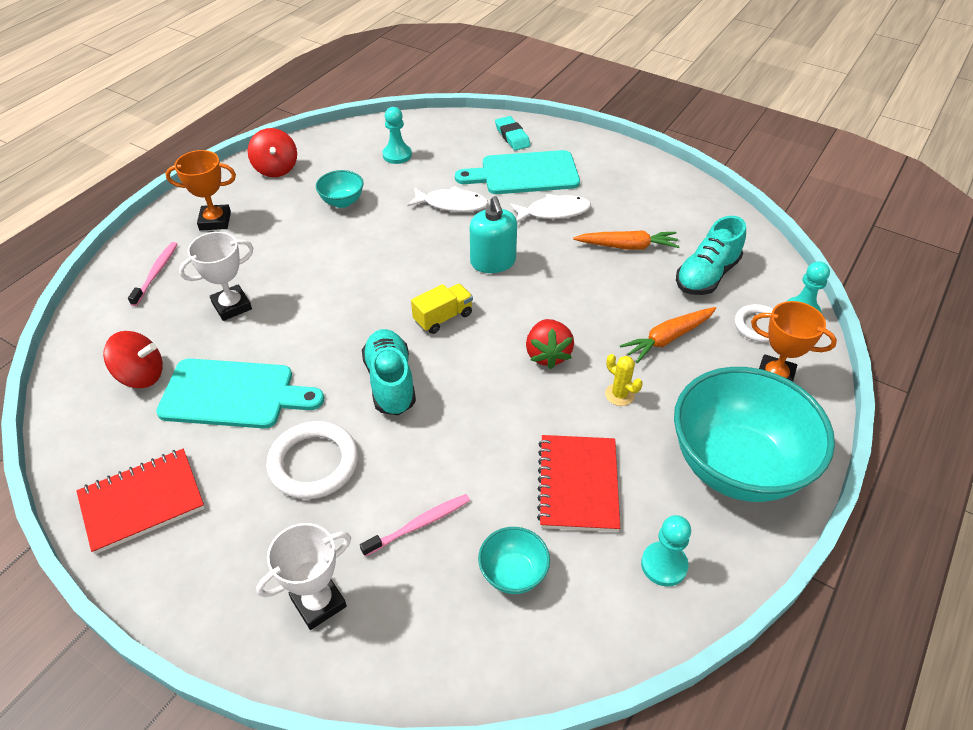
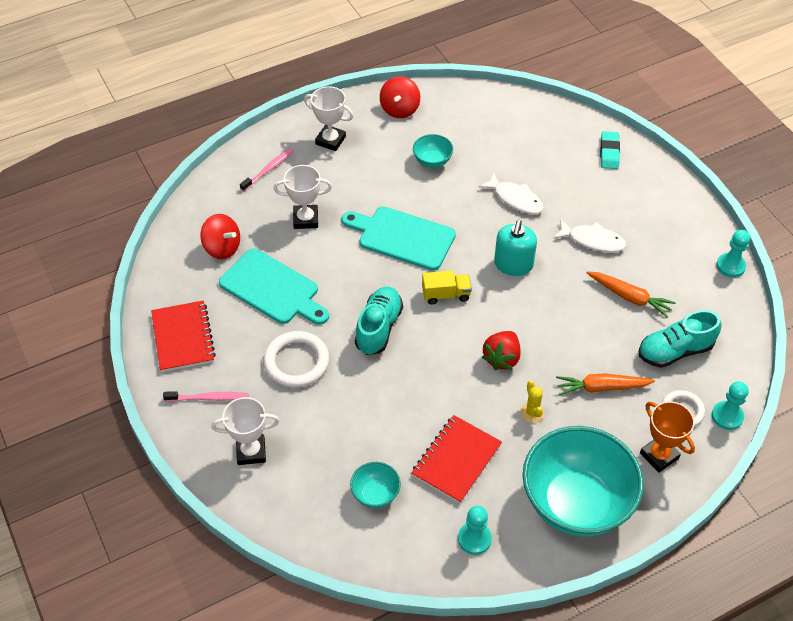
camera: 30 degrees right, 5 degrees up
red notebook [76,449,205,554] -> red notebook turned 75 degrees clockwise [151,300,216,372]
orange trophy [166,150,236,230] -> white trophy [304,86,354,151]
pink toothbrush [360,494,470,556] -> pink toothbrush moved to [163,391,248,402]
turquoise pawn [383,107,412,164] -> turquoise pawn moved to [716,230,750,277]
turquoise cutting board [455,150,580,194] -> turquoise cutting board moved to [342,206,456,271]

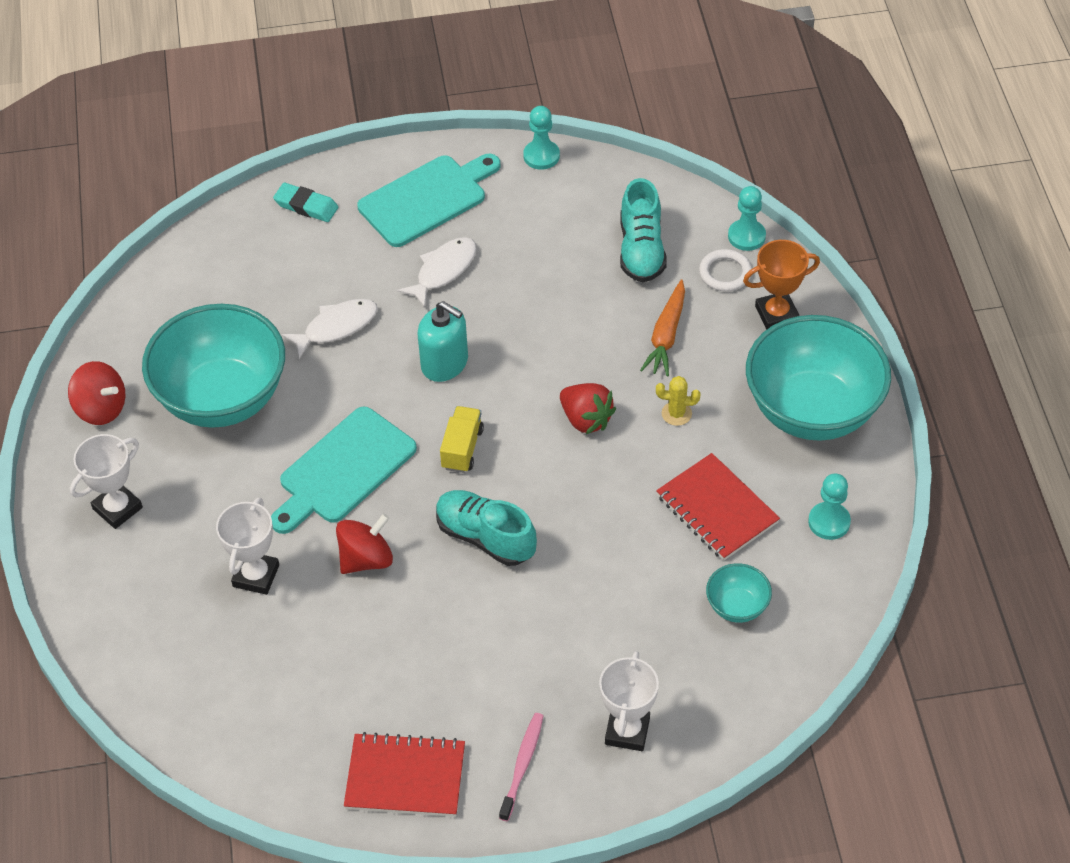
camera: 70 degrees left, 0 degrees up
red spinning top [200,214,240,259] -> red spinning top moved to [336,513,393,574]
turquoise cutting board [219,248,329,325] -> turquoise cutting board moved to [357,154,500,247]
pink toothbrush [240,148,294,191] -> none
white ring [263,331,329,388] -> none
turquoise bowl [413,134,453,168] -> turquoise bowl [142,304,285,428], size x2.33
orange carrot [587,272,676,318] -> none

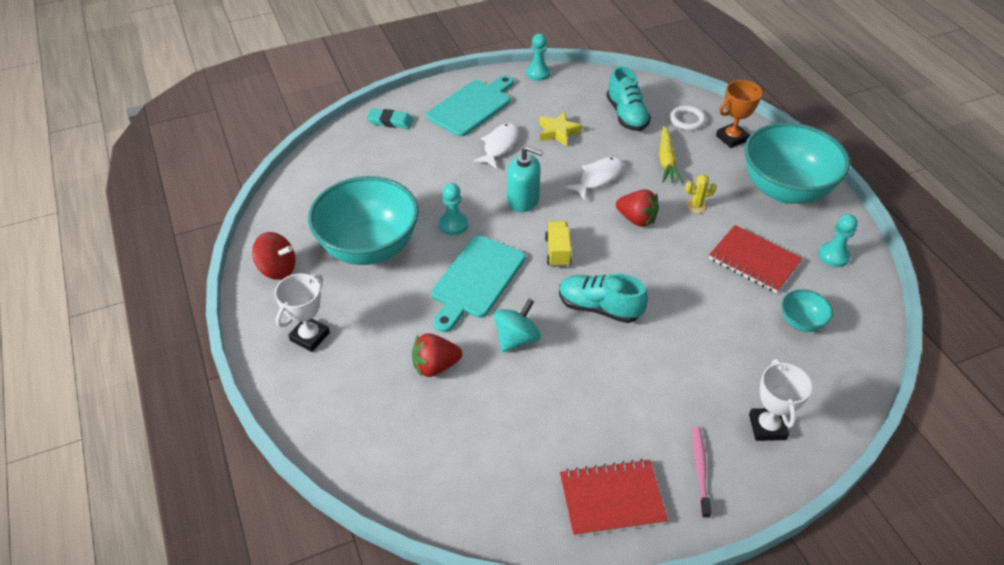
camera: 15 degrees left, 5 degrees down
white trophy [216,498,279,595] -> red strawberry [412,333,462,377]
white fish [282,299,378,359] -> white fish moved to [565,157,623,200]
red spinning top [336,513,393,574] -> turquoise spinning top [494,299,541,352]
orange carrot [640,279,685,376] -> yellow carrot [659,126,683,183]
turquoise pawn [728,186,766,251] -> turquoise pawn moved to [439,183,468,235]
none -> yellow star [539,112,582,147]

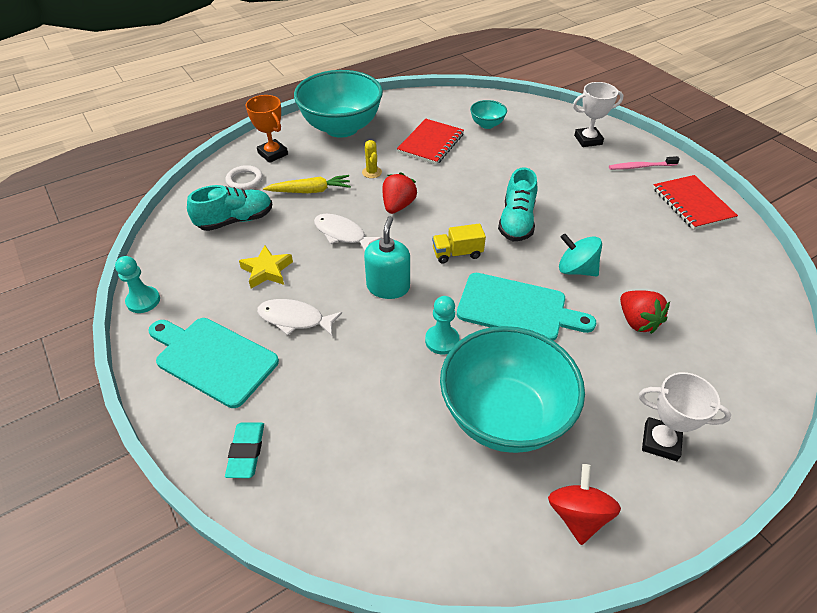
camera: 100 degrees left, 0 degrees up
turquoise pawn [818,214,858,267] -> none

